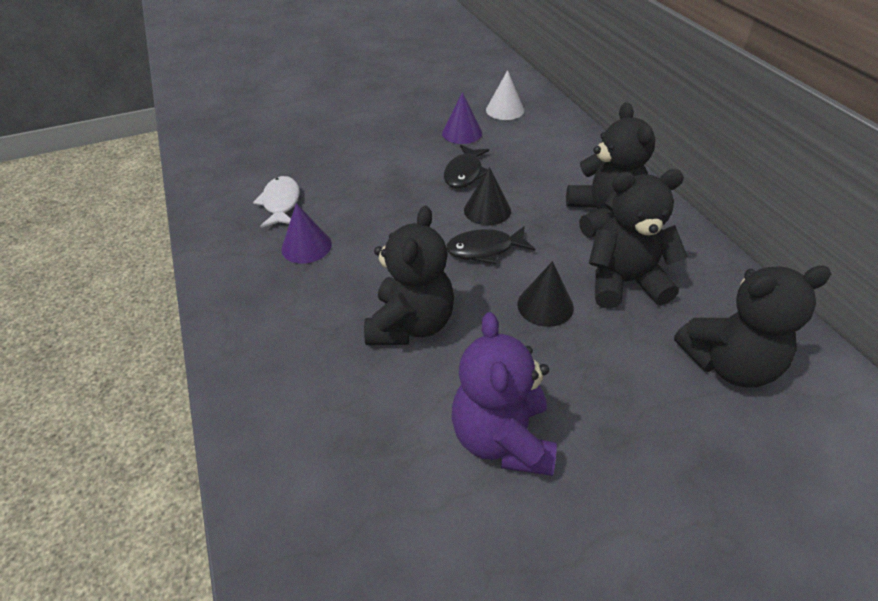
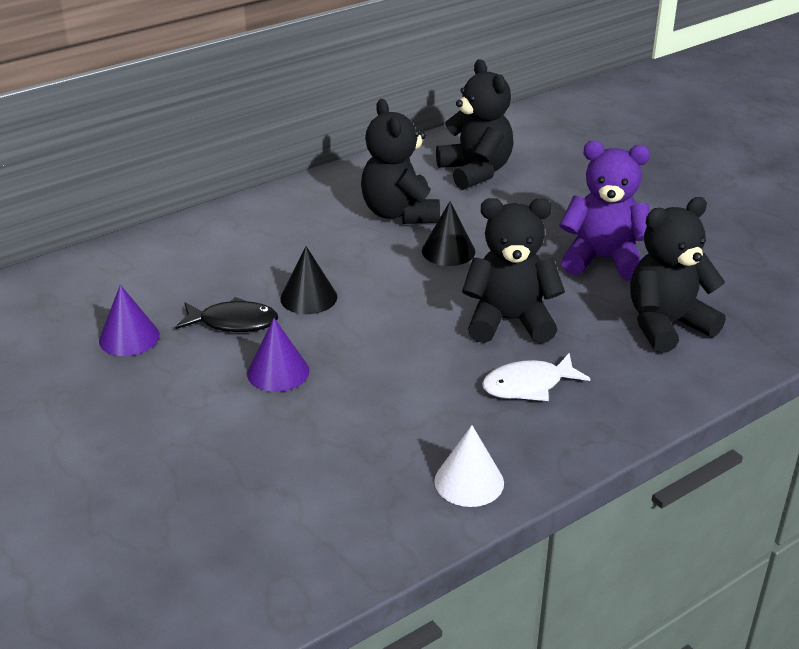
camera: 105 degrees left, 10 degrees down
white fish [253,176,300,228] -> white fish moved to [482,353,590,401]
purple cone [282,203,332,264] -> purple cone moved to [247,318,309,392]
black fish [446,226,535,264] -> none
purple teddy bear [452,312,557,476] -> purple teddy bear turned 150 degrees counterclockwise [559,141,650,281]
white cone [486,70,524,120] -> white cone moved to [434,425,504,507]
black teddy bear [566,102,655,237] -> black teddy bear moved to [630,197,726,353]

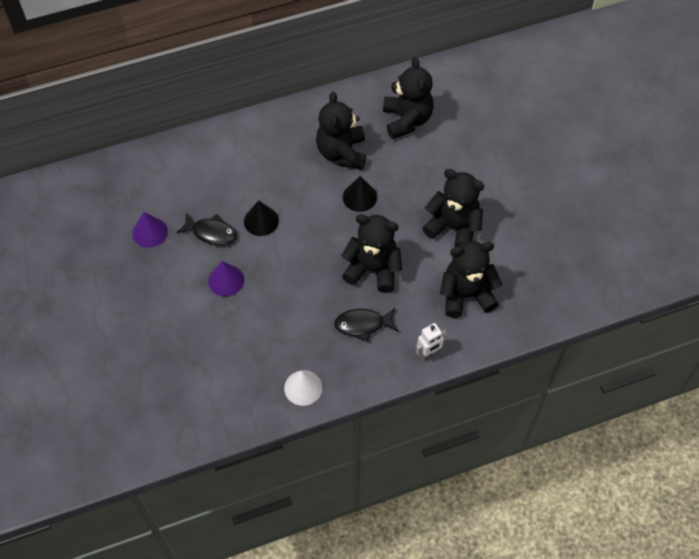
camera: 15 degrees right, 25 degrees up
white fish [482,353,590,401] -> black fish [334,308,398,342]
purple teddy bear [559,141,650,281] -> black teddy bear [422,169,484,247]
none -> white robot [416,323,447,359]

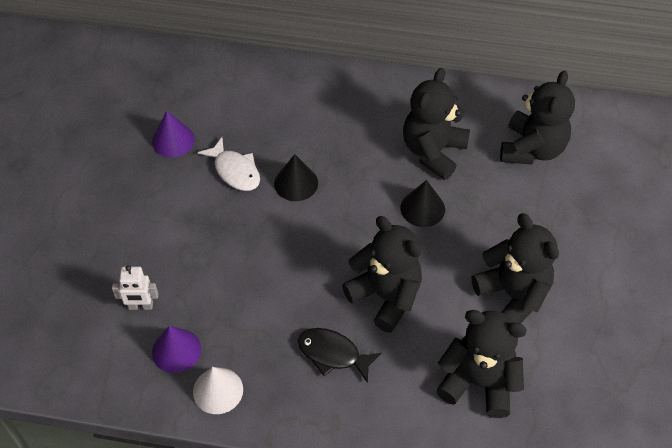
camera: 30 degrees right, 5 degrees down
black fish [176,213,237,246] -> white fish [198,137,260,191]
purple cone [208,261,244,297] -> purple cone moved to [152,326,201,373]
white robot [416,323,447,359] -> white robot moved to [112,265,158,310]

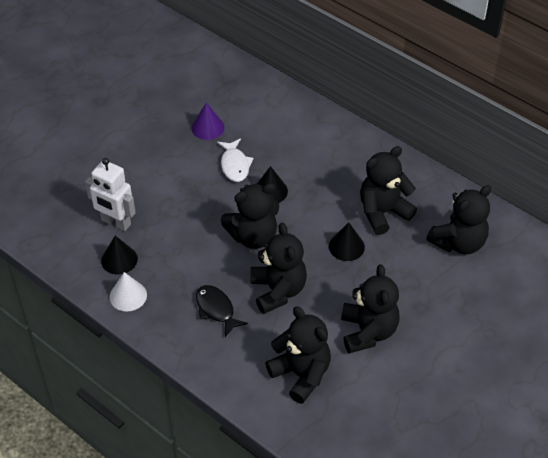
camera: 30 degrees right, 5 degrees down
white robot [112,265,158,310] -> white robot [85,158,136,231], size x1.67
purple cone [152,326,201,373] -> black cone [101,236,138,275]
none -> black teddy bear [221,183,279,249]

